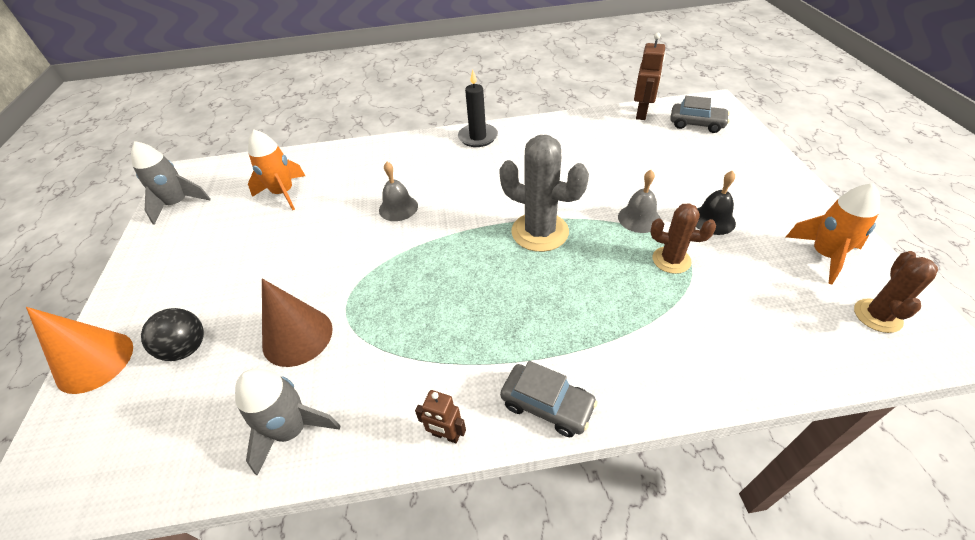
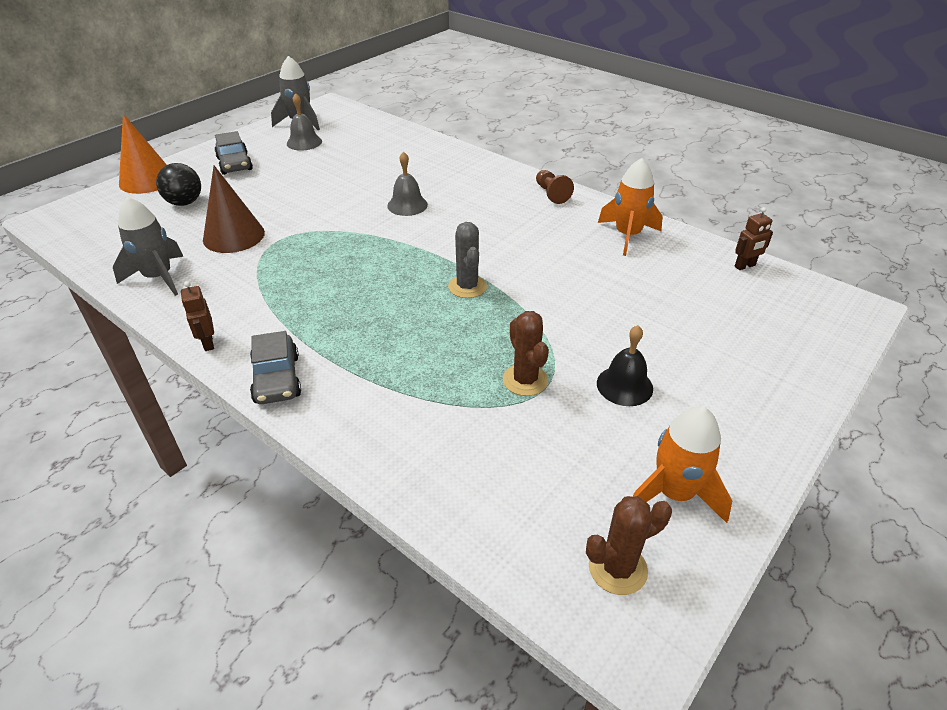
camera: 45 degrees right, 5 degrees down
orange rocket [248,130,305,210] -> orange rocket moved to [598,158,663,256]
black candle [458,70,498,147] -> brown pawn [536,170,574,204]
grey cactus [499,135,589,252] -> grey cactus [448,222,487,298], size x0.60
grey bell [618,170,661,233] -> grey bell moved to [287,93,322,151]
brown robot [634,33,666,120] -> brown robot [735,207,773,270], size x0.61
grey car [670,96,730,133] -> grey car moved to [214,131,253,175]

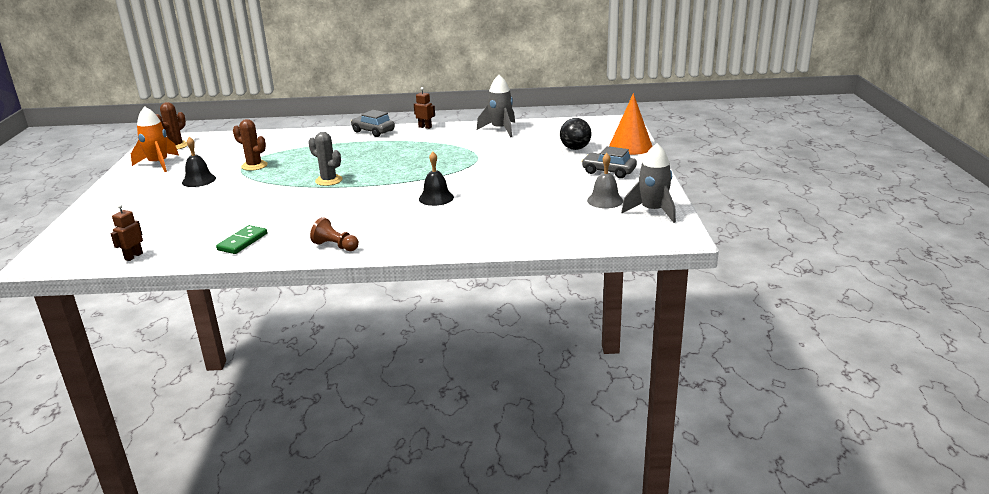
camera: 140 degrees right, 15 degrees down
brown cone [203,165,265,253] -> none
grey bell [387,151,428,216] -> black bell [419,152,454,206]
orange rocket [598,158,663,256] -> green domino [216,225,267,254]

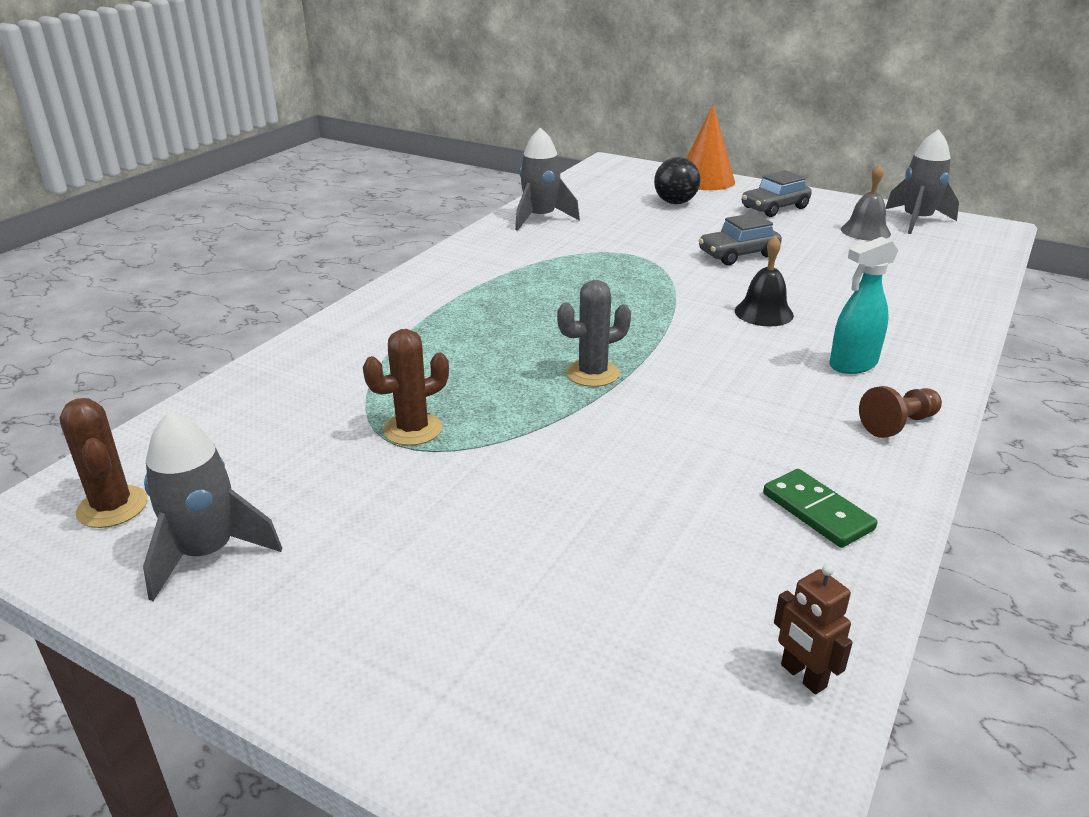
camera: 60 degrees left, 5 degrees up
orange rocket [131,106,179,172] -> grey rocket [143,411,282,601]
black bell [182,137,216,187] -> none
grey car [351,110,395,137] -> grey car moved to [698,213,782,265]
brown robot [414,87,435,129] -> none
none -> turquoise spray bottle [830,237,899,374]

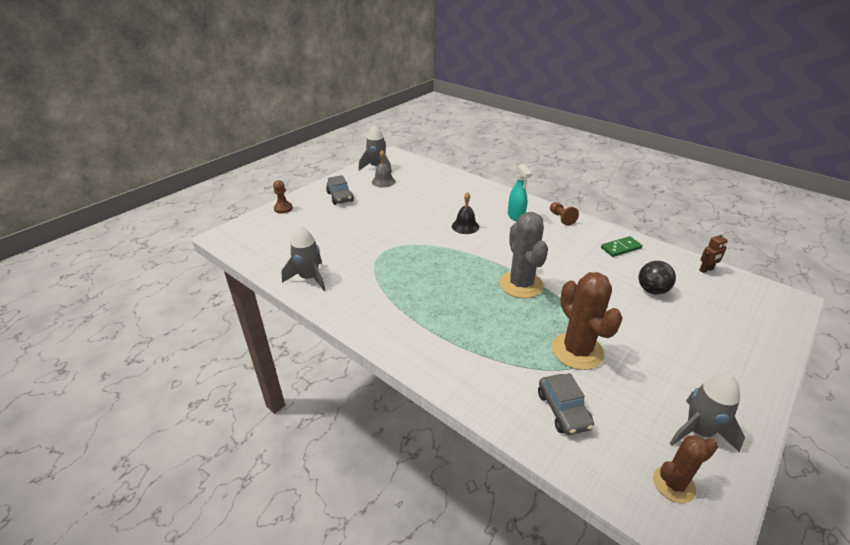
camera: 80 degrees left, 5 degrees up
brown cactus [363,329,449,446] -> brown cactus [552,272,623,370], size x1.66
grey cactus [557,280,631,387] -> grey cactus [499,212,548,298], size x1.66
black ball [654,157,701,204] -> black ball moved to [639,261,676,294]
orange cone [686,104,735,190] -> brown pawn [273,180,293,214]
grey car [698,213,782,265] -> grey car moved to [538,373,594,435]

